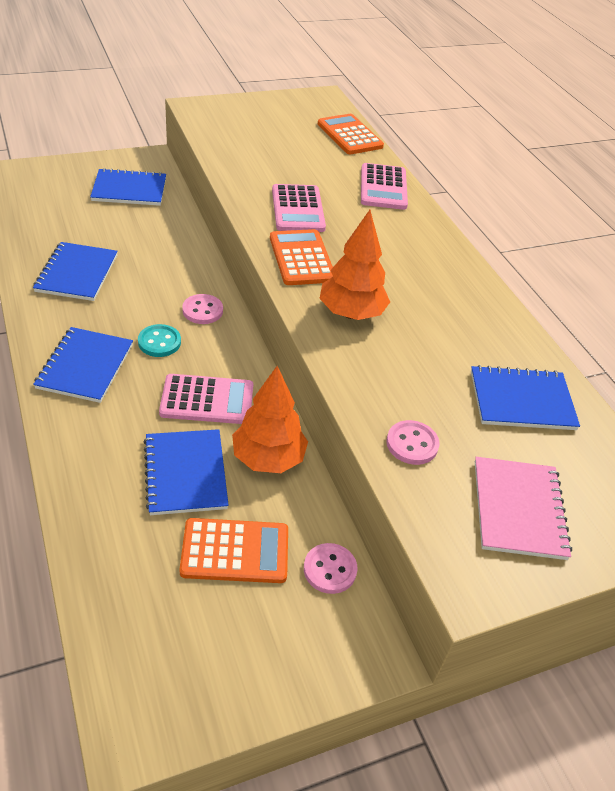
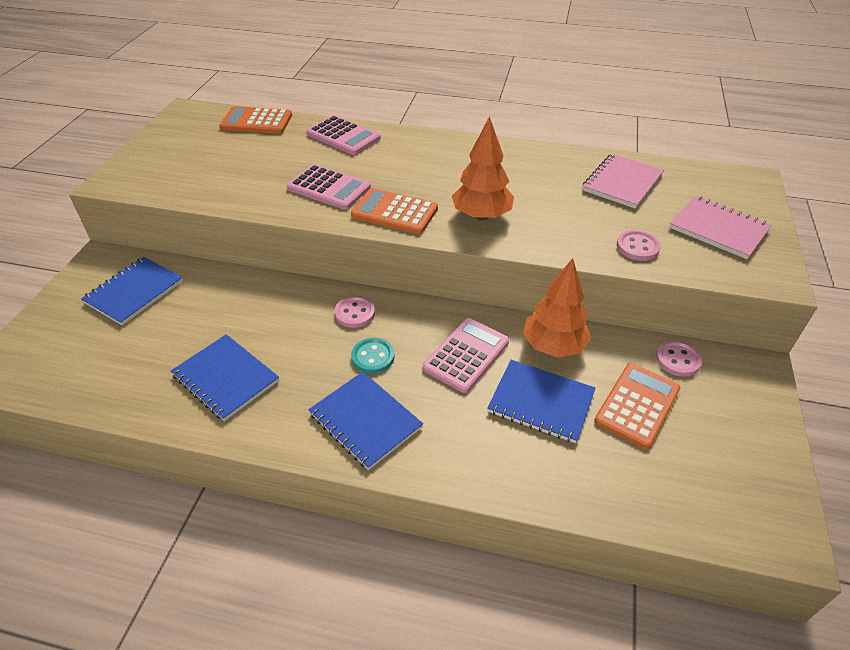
camera: 50 degrees left, 0 degrees up
blue notebook [471,365,580,430] -> pink notebook [582,154,664,209]

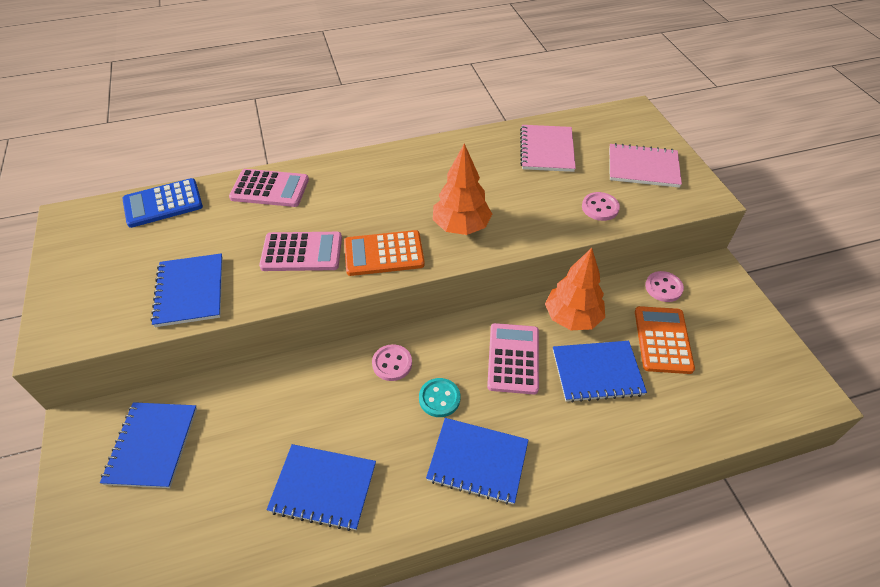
camera: 30 degrees left, 5 degrees up
orange calculator [219,107,292,134] -> blue calculator [122,178,203,228]
none -> blue notebook [150,253,223,327]

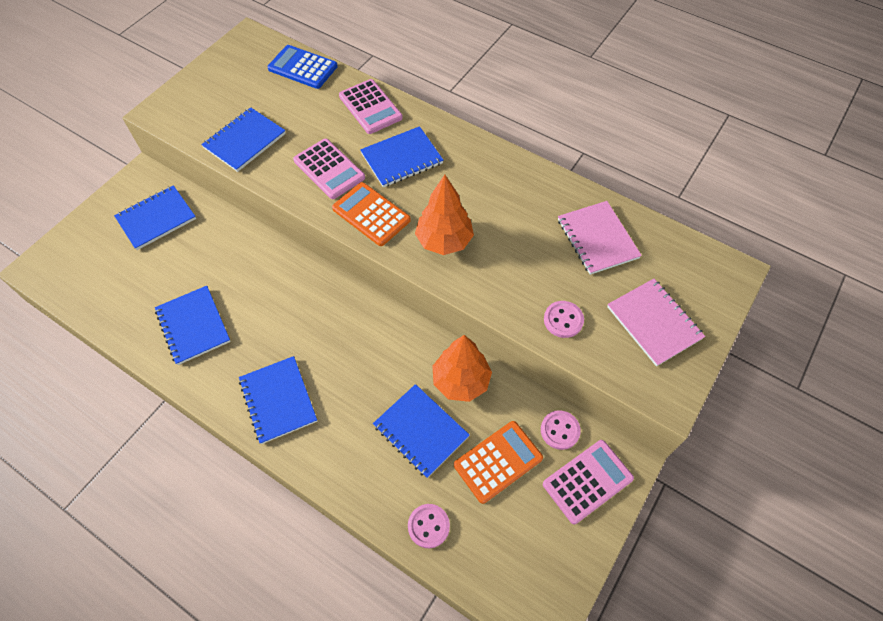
camera: 50 degrees right, 10 degrees up
pink button [372,344,412,381] -> pink button moved to [408,504,450,548]
turquoise button [419,378,460,417] -> none
pink calculator [487,323,539,395] -> pink calculator moved to [543,440,634,524]
pink notebook [520,125,576,172] -> pink notebook turned 75 degrees counterclockwise [558,201,642,275]
none -> blue notebook [360,126,443,187]

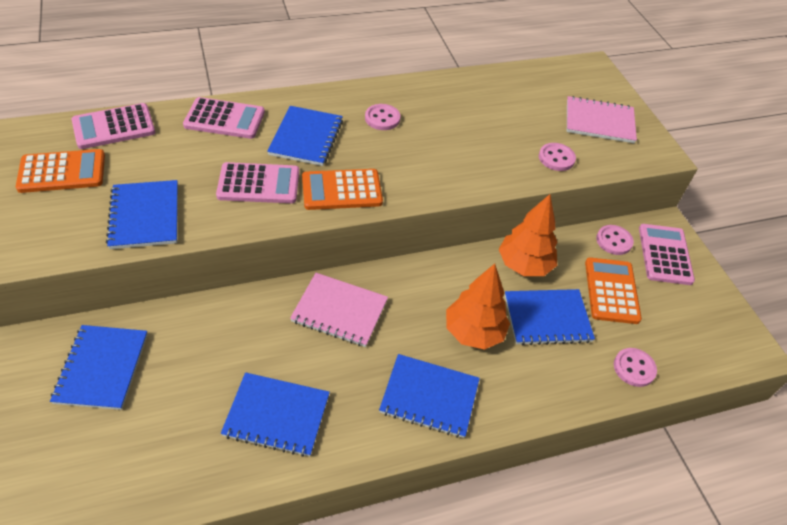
camera: 55 degrees left, 10 degrees down
blue calculator [267,45,338,89] -> pink calculator [72,103,155,149]
orange tree [415,175,474,255] -> orange tree moved to [446,264,510,350]
pink notebook [558,201,642,275] -> pink notebook moved to [290,273,388,347]
none -> orange calculator [16,149,105,193]
none -> pink button [365,104,401,130]

